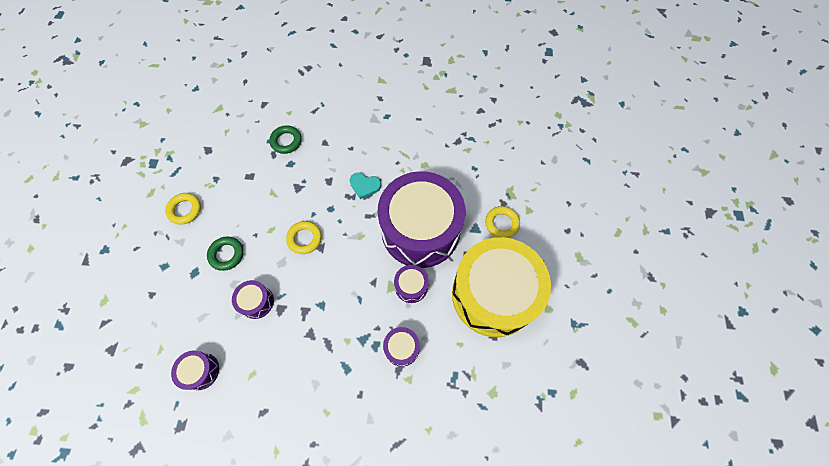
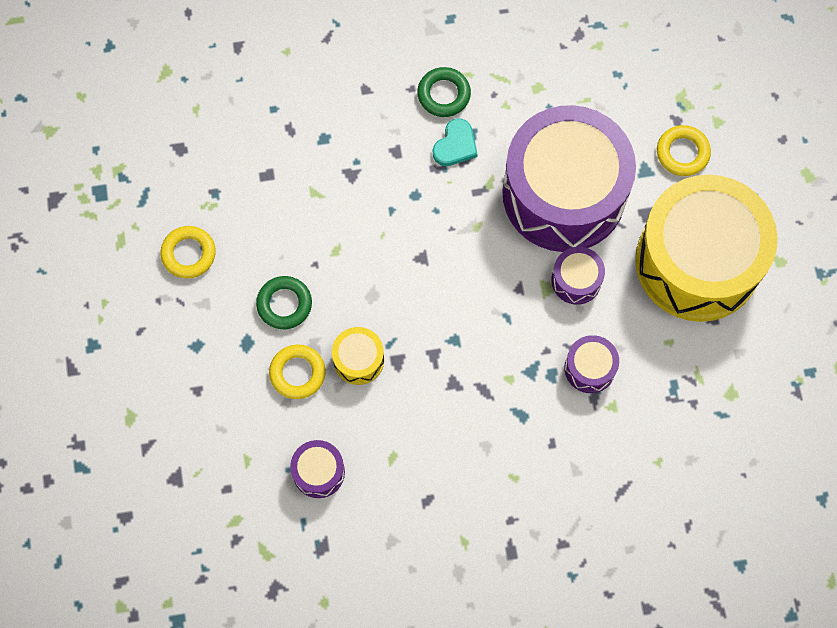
camera: 15 degrees left, 5 degrees up
purple drum [232,280,274,319] -> yellow drum [332,327,384,385]
green ring [269,125,302,154] -> green ring moved to [417,67,471,117]
yellow ring [286,221,322,254] -> yellow ring moved to [269,345,326,399]
turquoise heart [350,173,381,199] -> turquoise heart turned 60 degrees counterclockwise [433,118,478,166]

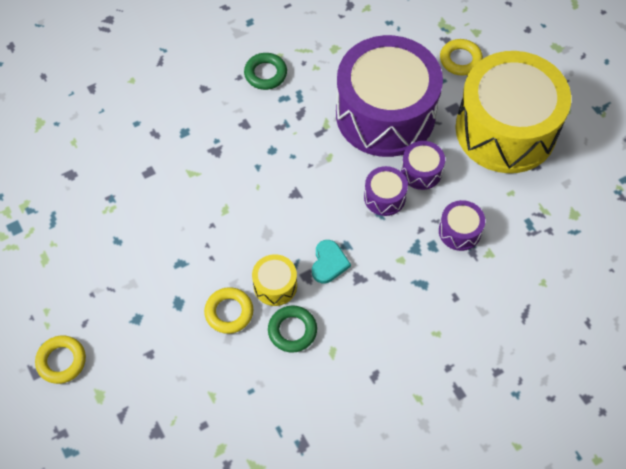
camera: 20 degrees left, 10 degrees down
yellow ring [160,226,216,279] -> yellow ring moved to [35,336,86,384]
green ring [256,276,312,329] -> green ring moved to [268,306,317,353]
purple drum [290,440,345,498] -> purple drum moved to [364,166,408,216]
turquoise heart [433,118,478,166] -> turquoise heart moved to [312,240,351,283]

